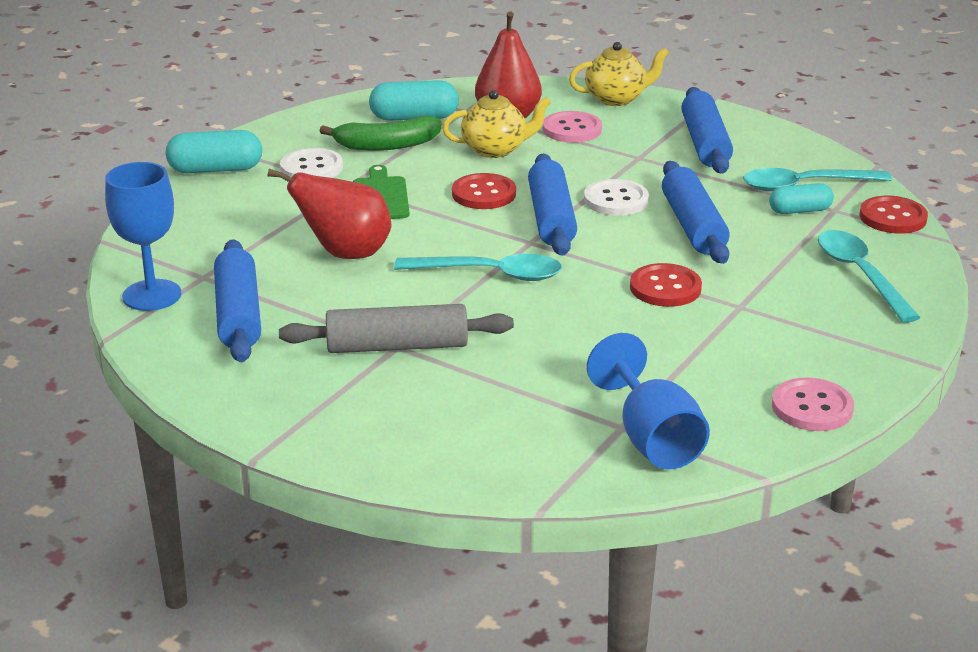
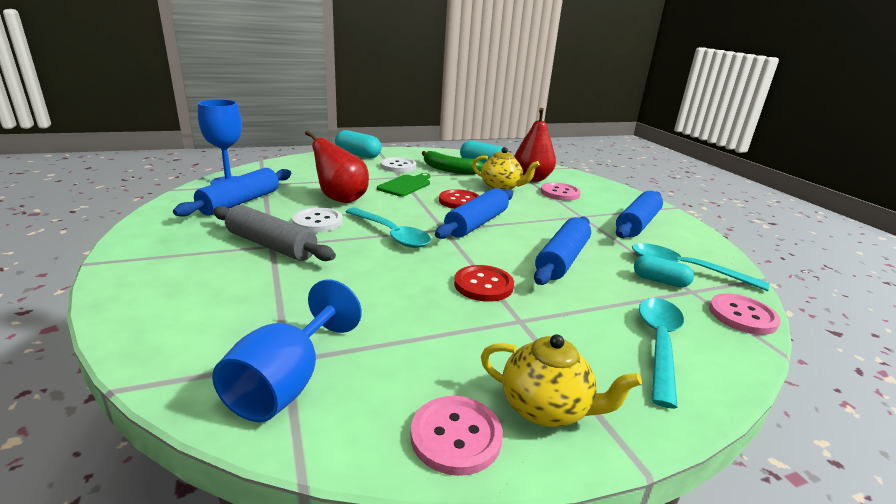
camera: 35 degrees right, 5 degrees down
yellow teapot [569,42,669,106] -> yellow teapot moved to [481,334,642,427]
white button [584,179,649,216] -> white button moved to [292,207,343,232]
red button [860,196,928,234] -> pink button [709,293,781,335]

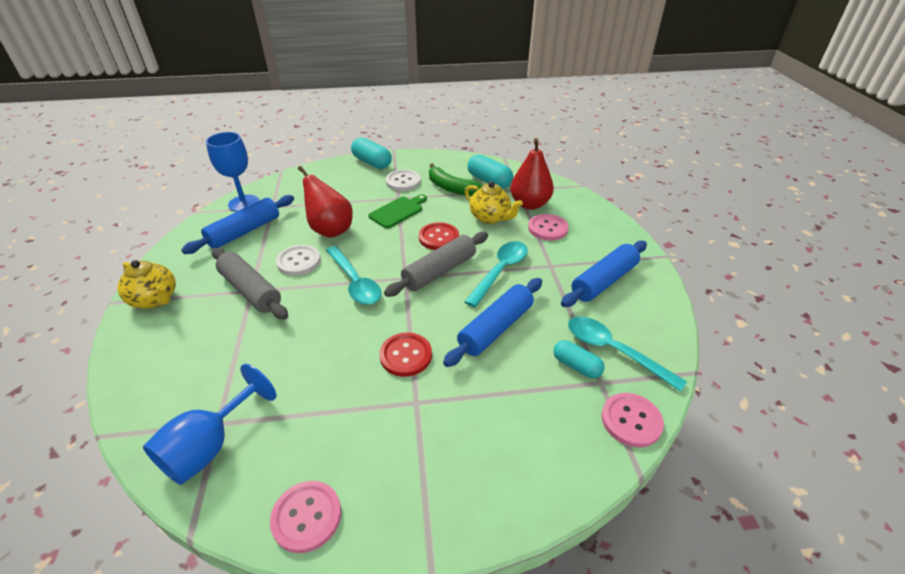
camera: 15 degrees right, 15 degrees up
blue rolling pin [435,188,513,239] -> grey rolling pin [384,232,488,297]
yellow teapot [481,334,642,427] -> yellow teapot moved to [117,260,176,309]
turquoise spoon [639,298,684,409] -> turquoise spoon moved to [465,241,528,307]

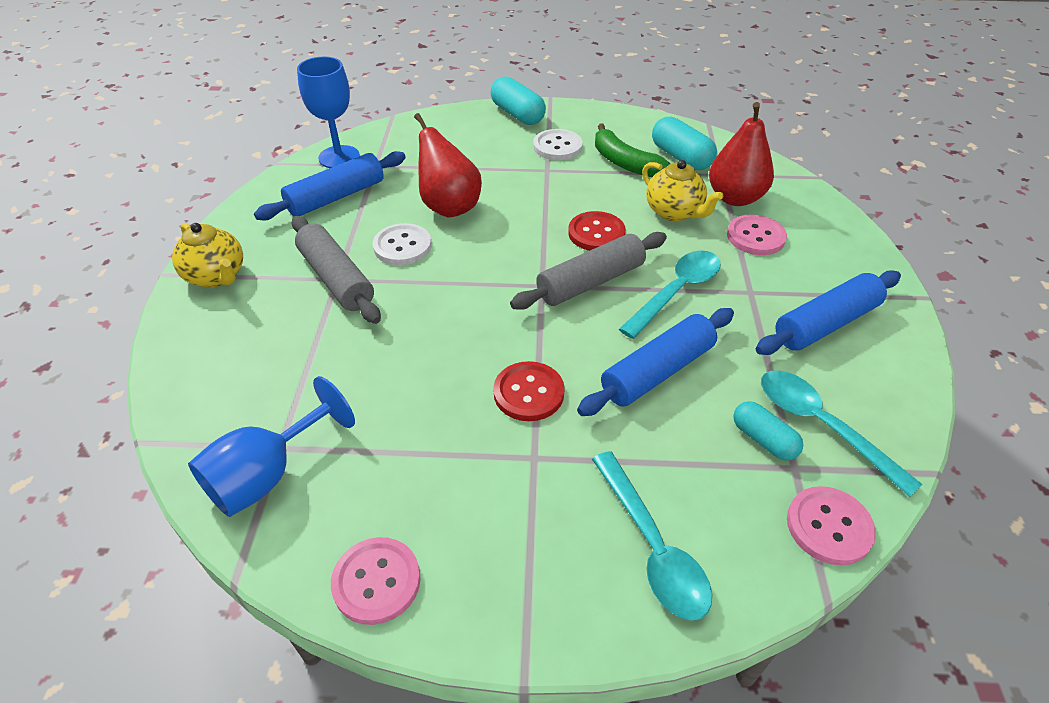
camera: 10 degrees right, 5 degrees up
turquoise spoon [326,246,382,305] -> turquoise spoon moved to [592,451,712,621]
green cutting board [368,194,427,229] -> none

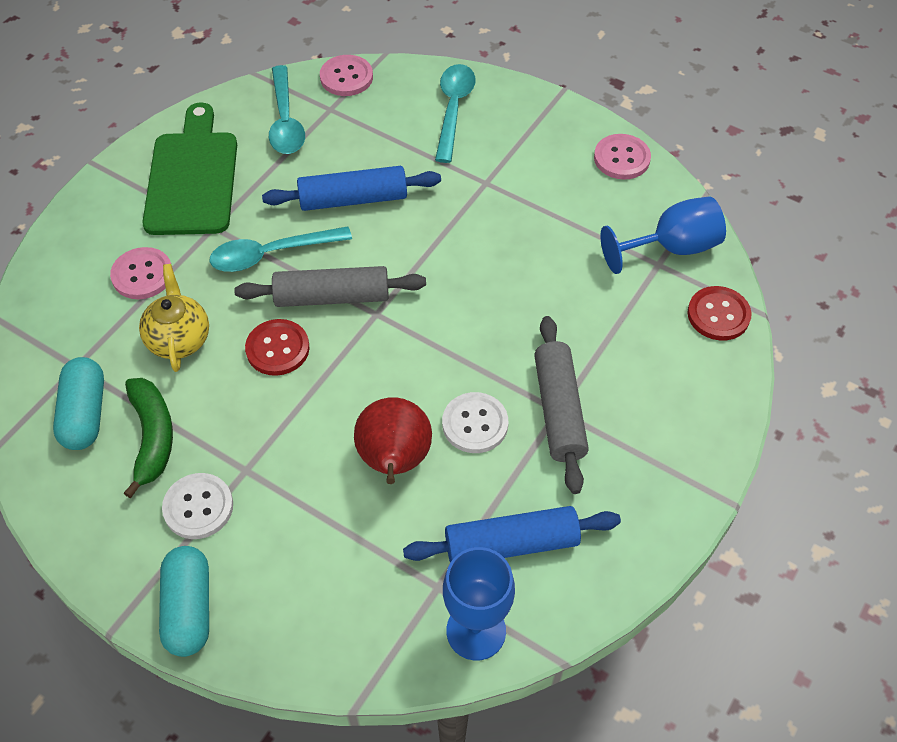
camera: 150 degrees left, 10 degrees up
yellow teapot [172,223,243,287] -> none
red button [493,361,565,421] -> red button moved to [688,286,752,341]
red pear [709,102,774,206] -> none
turquoise capsule [733,401,803,460] -> none
blue rolling pin [756,270,901,355] -> green cutting board [142,102,237,235]

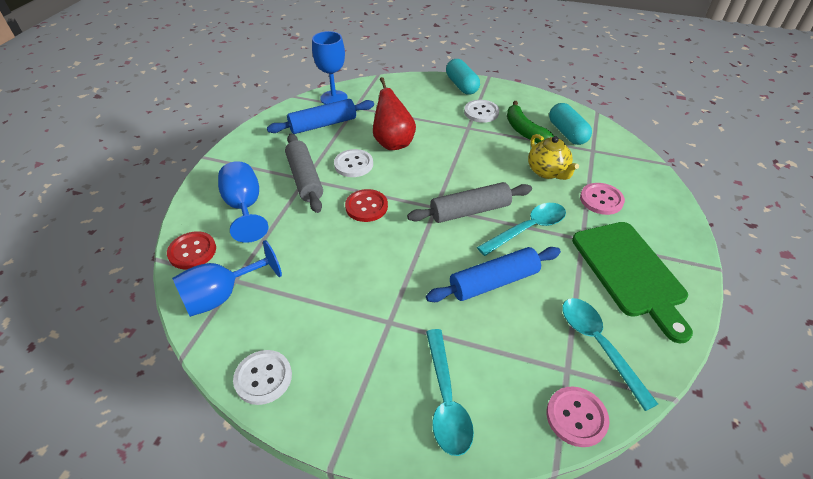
camera: 165 degrees right, 10 degrees down
red button [245,319,310,376] -> red button moved to [345,189,388,222]
pink button [594,134,651,179] -> white button [233,350,292,405]
none -> blue goblet [218,161,268,243]

